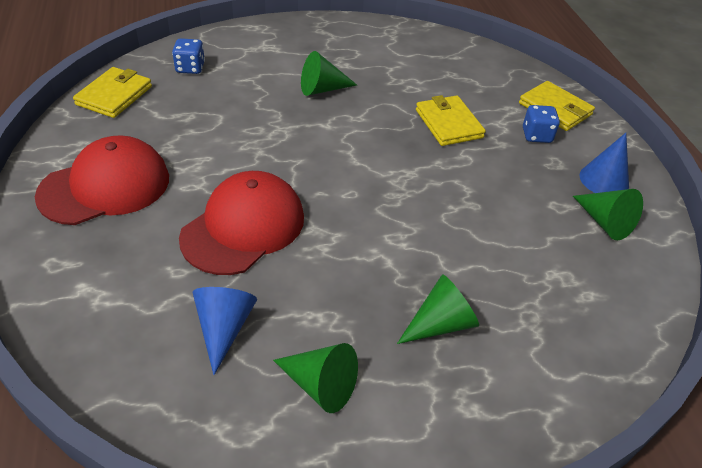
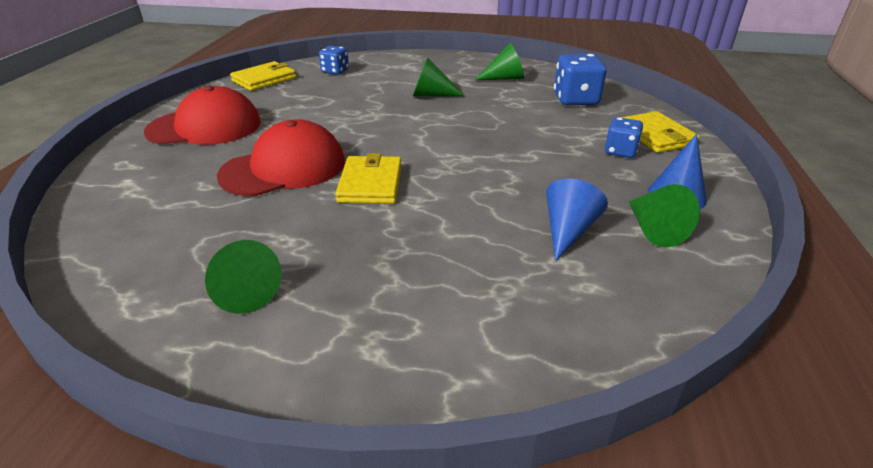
camera: 25 degrees right, 10 degrees down
blue cone [193,287,257,375] -> blue cone moved to [546,178,608,261]
green cone [397,274,479,344] -> green cone moved to [475,43,524,80]
yellow wallet [416,95,486,146] -> yellow wallet moved to [336,153,402,204]
none -> blue dice [554,54,606,105]

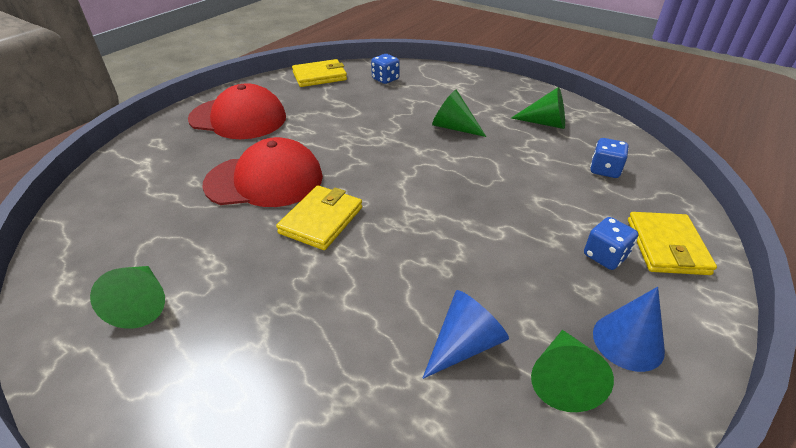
camera: 25 degrees right, 5 degrees up
blue dice [554,54,606,105] -> blue dice [590,138,629,178], size x0.62

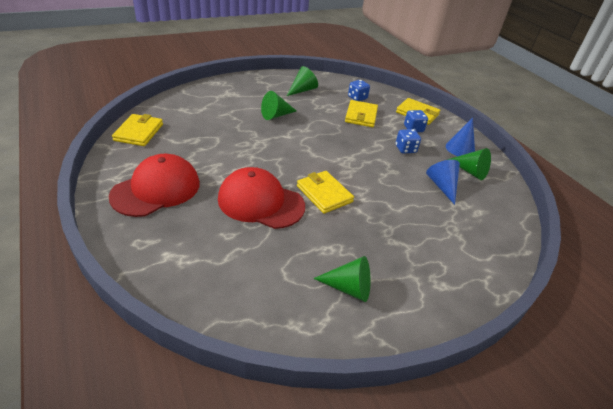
camera: 65 degrees left, 0 degrees up
red cap [202,137,323,207] -> red cap turned 90 degrees counterclockwise [218,167,305,229]
blue dice [371,54,400,84] -> blue dice moved to [396,129,421,154]
none -> yellow wallet [345,100,378,127]

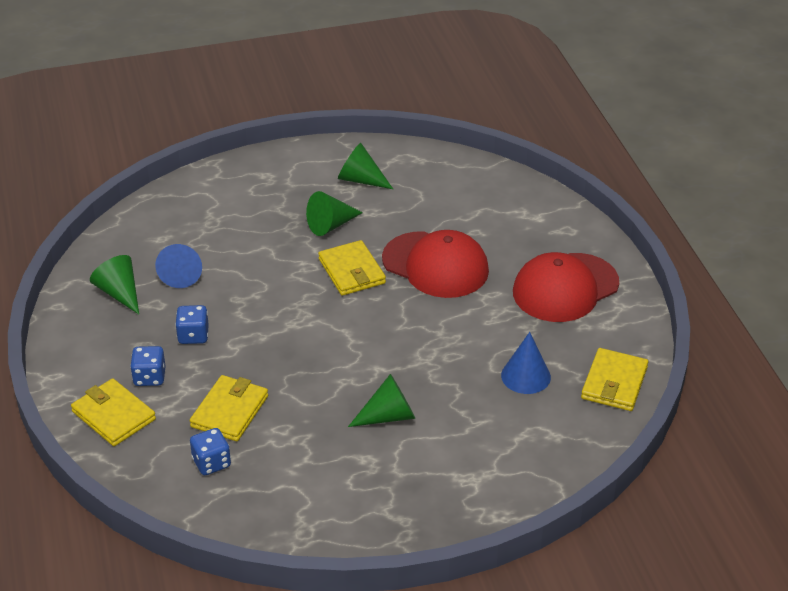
camera: 165 degrees left, 0 degrees up
green cone [287,66,318,96] -> green cone moved to [306,191,363,236]
blue cone [446,118,475,156] -> blue cone moved to [501,332,551,394]

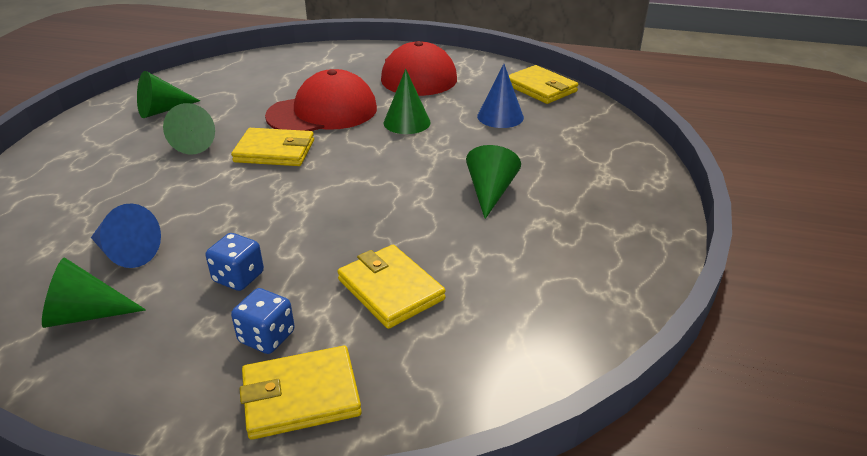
camera: 60 degrees left, 5 degrees down
blue dice [190,428,231,475] -> none
none -> green cone [384,69,431,134]

